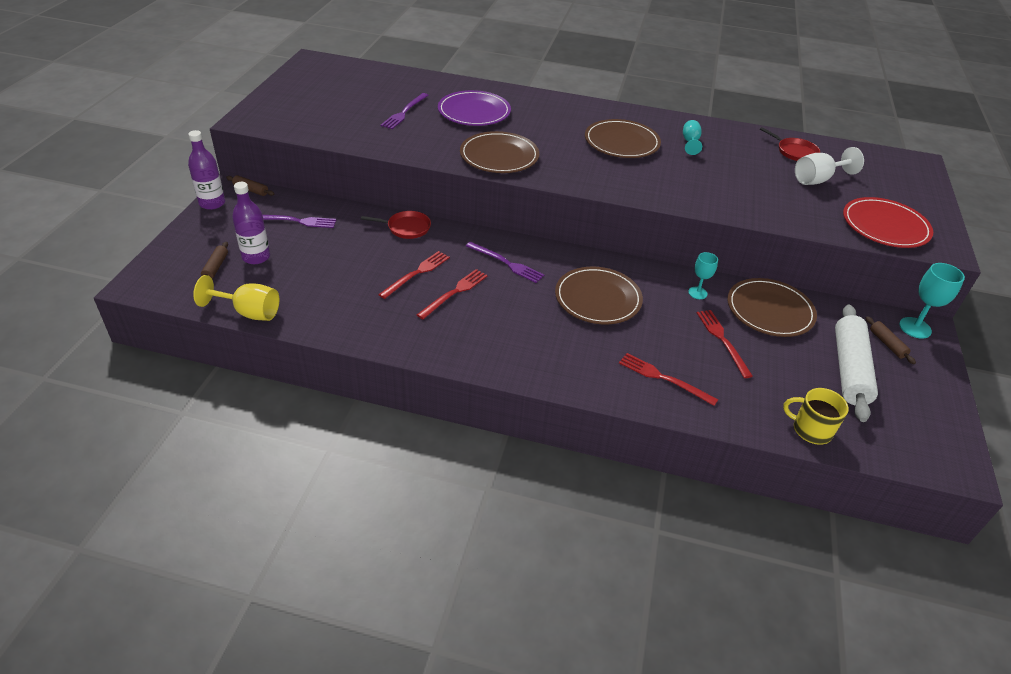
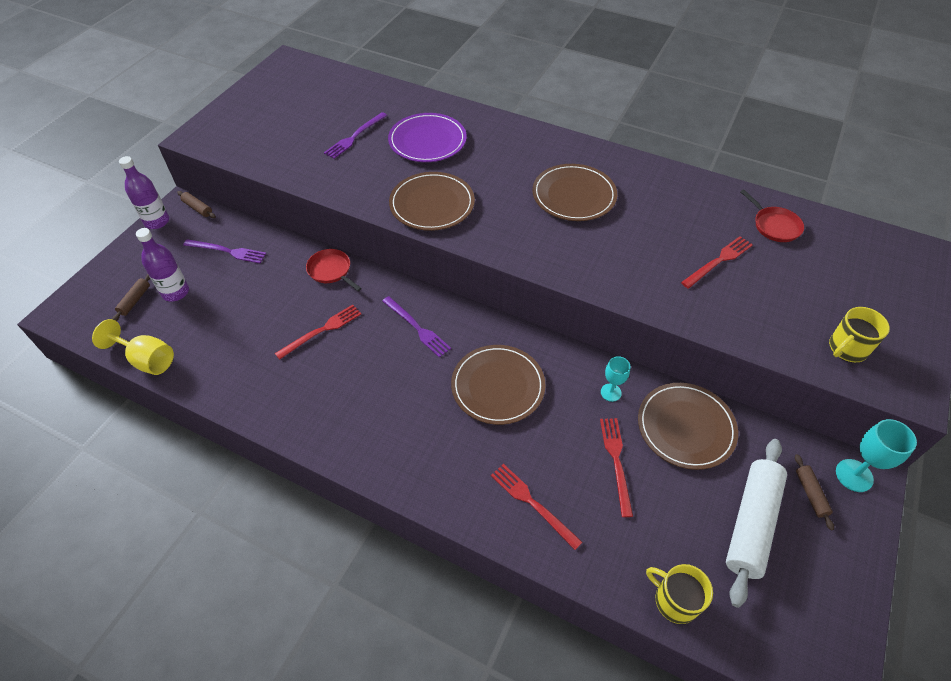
camera: 15 degrees right, 10 degrees up
red pan [361,211,431,239] -> red pan turned 150 degrees counterclockwise [306,249,361,291]
red fork [417,269,488,319] -> red fork moved to [681,236,753,288]
turquoise goblet [683,120,702,155] -> none
white goblet [795,147,864,185] -> none
red plate [843,197,933,248] -> yellow mug [829,307,890,362]

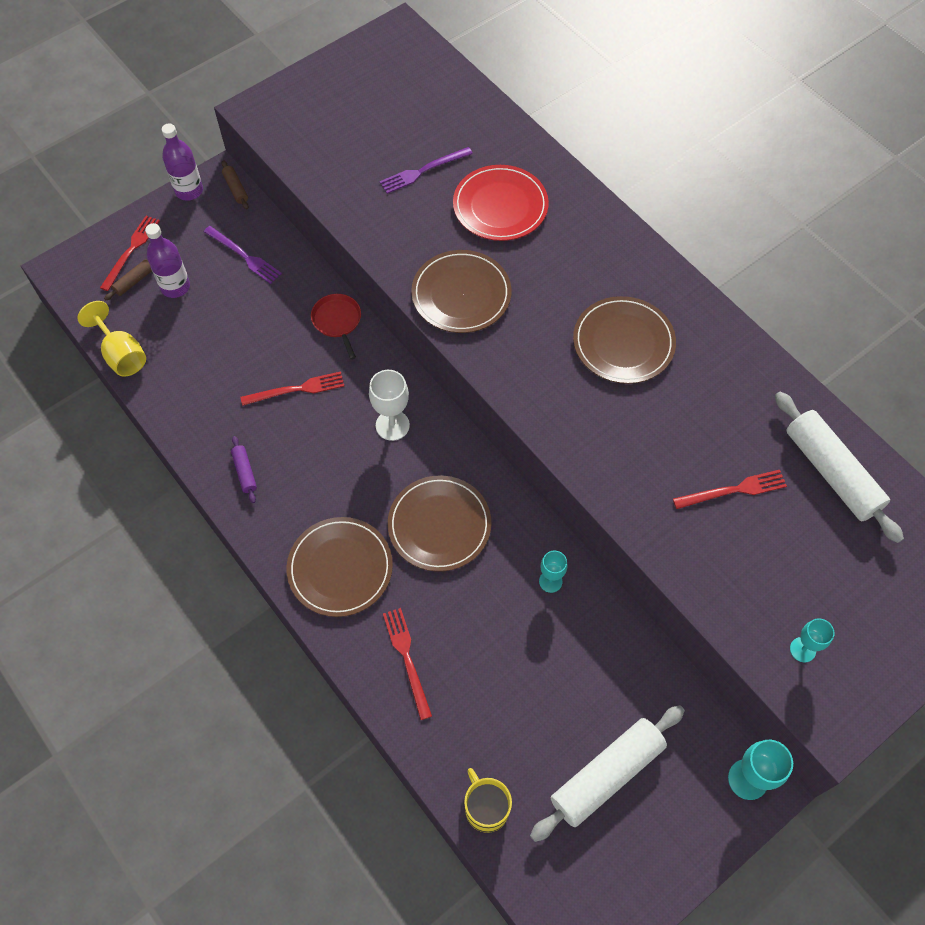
camera: 25 degrees right, 10 degrees up
purple fork [382,296,451,358] -> white goblet [369,370,410,441]
purple plate [388,113,467,162] -> red plate [453,165,549,241]
red fork [600,418,633,517] -> red fork moved to [100,216,160,291]
brown plate [638,383,738,470] -> brown plate moved to [287,517,393,617]
red pan [740,189,804,242] -> white rolling pin [775,392,904,543]
brown rolling pin [795,454,834,531] -> none
yellow mug [829,307,890,362] -> turquoise goblet [790,618,834,663]
none -> purple rolling pin [231,436,257,503]

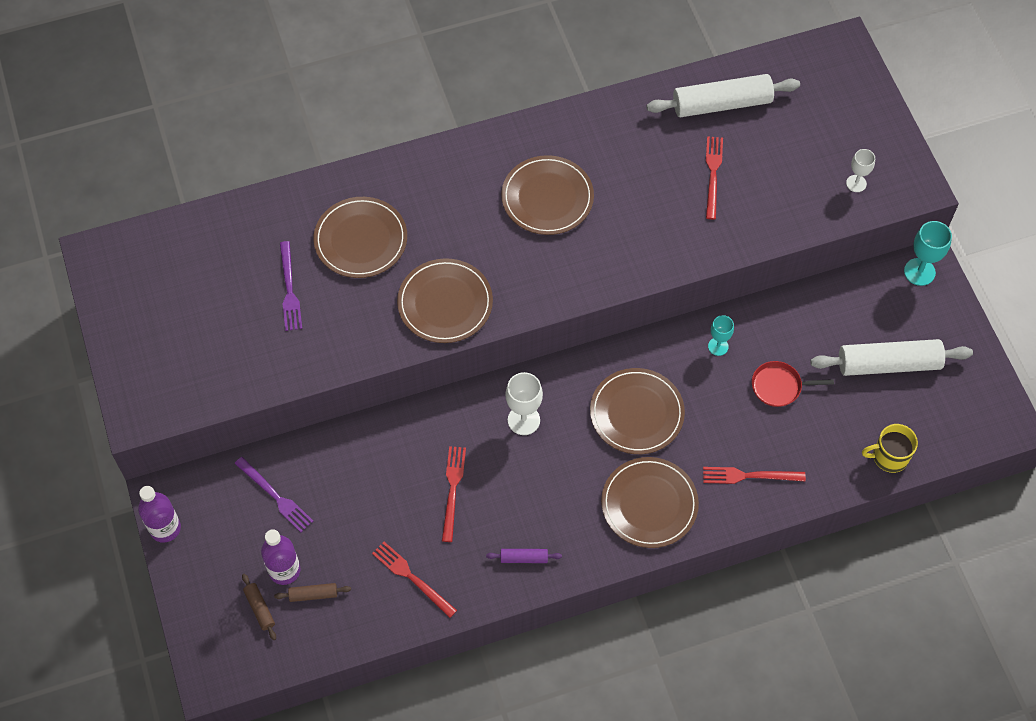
camera: 70 degrees left, 0 degrees up
yellow goblet [77,301,146,377] -> none
red fork [100,216,160,291] -> red fork moved to [372,542,457,618]
purple fork [204,226,282,284] -> purple fork turned 75 degrees clockwise [235,457,313,532]
brown rolling pin [221,160,249,210] -> brown rolling pin moved to [274,583,351,602]
red pan [311,294,361,359] -> red pan moved to [752,361,834,407]
red plate [453,165,549,241] -> brown plate [313,197,407,278]
white rolling pin [530,705,685,842] -> white rolling pin turned 75 degrees counterclockwise [810,339,973,376]
turquoise goblet [790,618,834,663] -> white goblet [846,149,875,192]

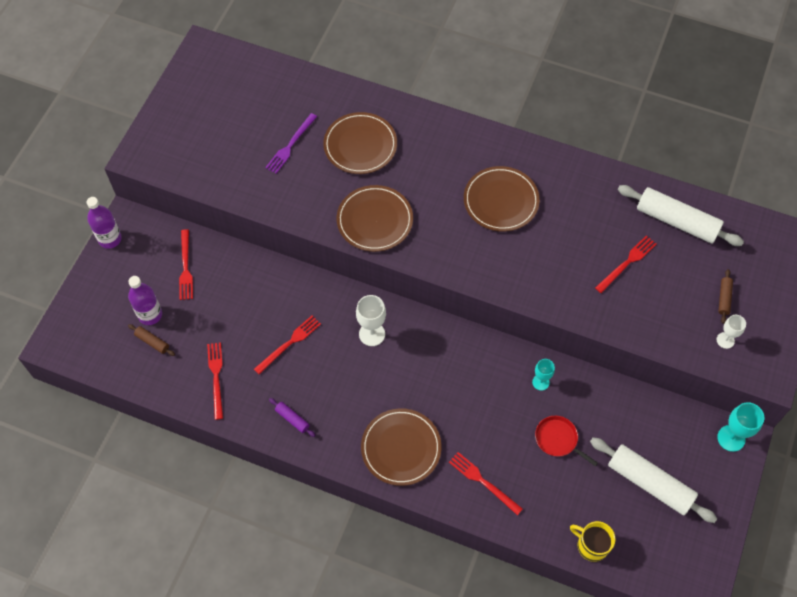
camera: 40 degrees right, 0 degrees up
purple fork [235,457,313,532] -> red fork [179,229,193,300]
brown rolling pin [242,574,276,640] -> brown rolling pin moved to [718,269,733,324]
brown plate [590,368,685,454] -> none

